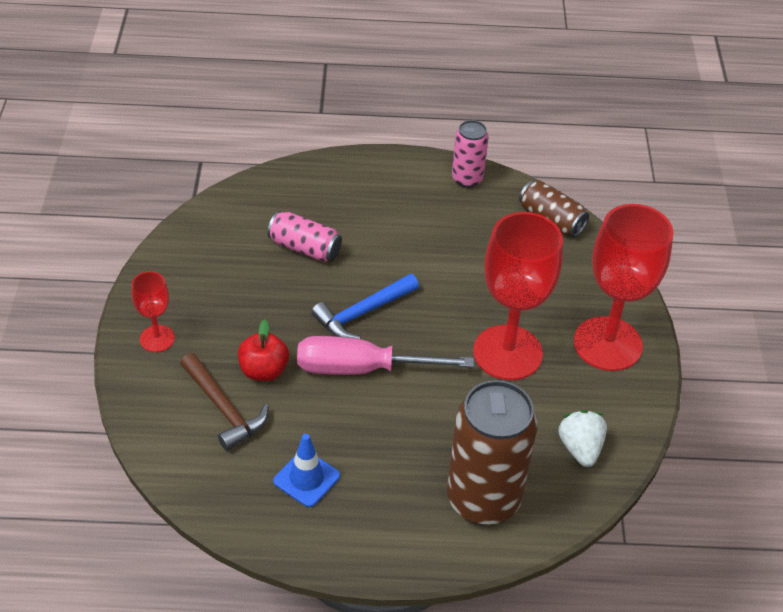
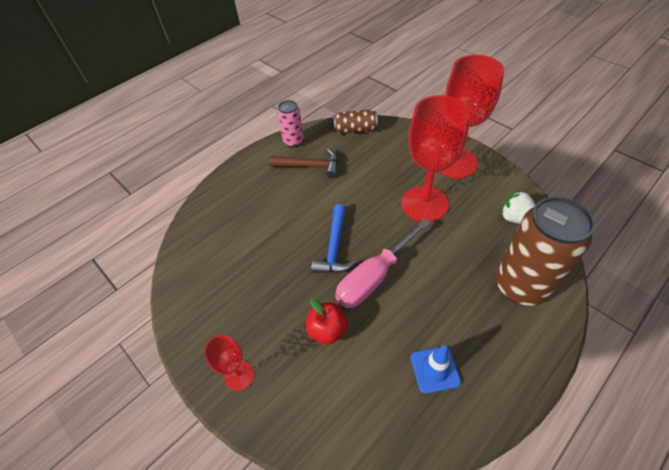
camera: 40 degrees left, 5 degrees up
brown hammer [180,353,269,451] -> brown hammer moved to [269,149,338,178]
pink can [267,211,342,262] -> none

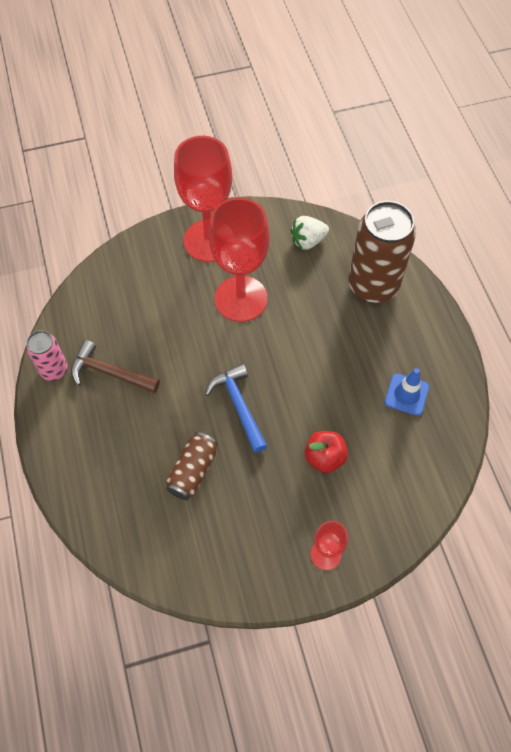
camera: 65 degrees left, 10 degrees up
brown hammer [269,149,338,178] -> brown hammer turned 105 degrees counterclockwise [71,340,160,393]
blue hammer [311,204,356,273] -> blue hammer turned 150 degrees counterclockwise [205,364,267,453]
brown can [333,110,378,134] -> brown can moved to [166,432,218,500]
pink screwdriver [335,218,431,308] -> none

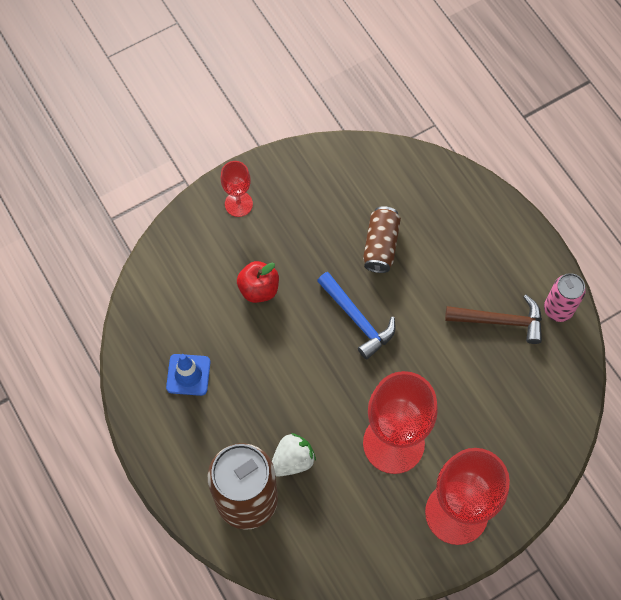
camera: 165 degrees right, 5 degrees up
white strawberry [291,216,329,250] -> white strawberry moved to [272,433,316,477]

